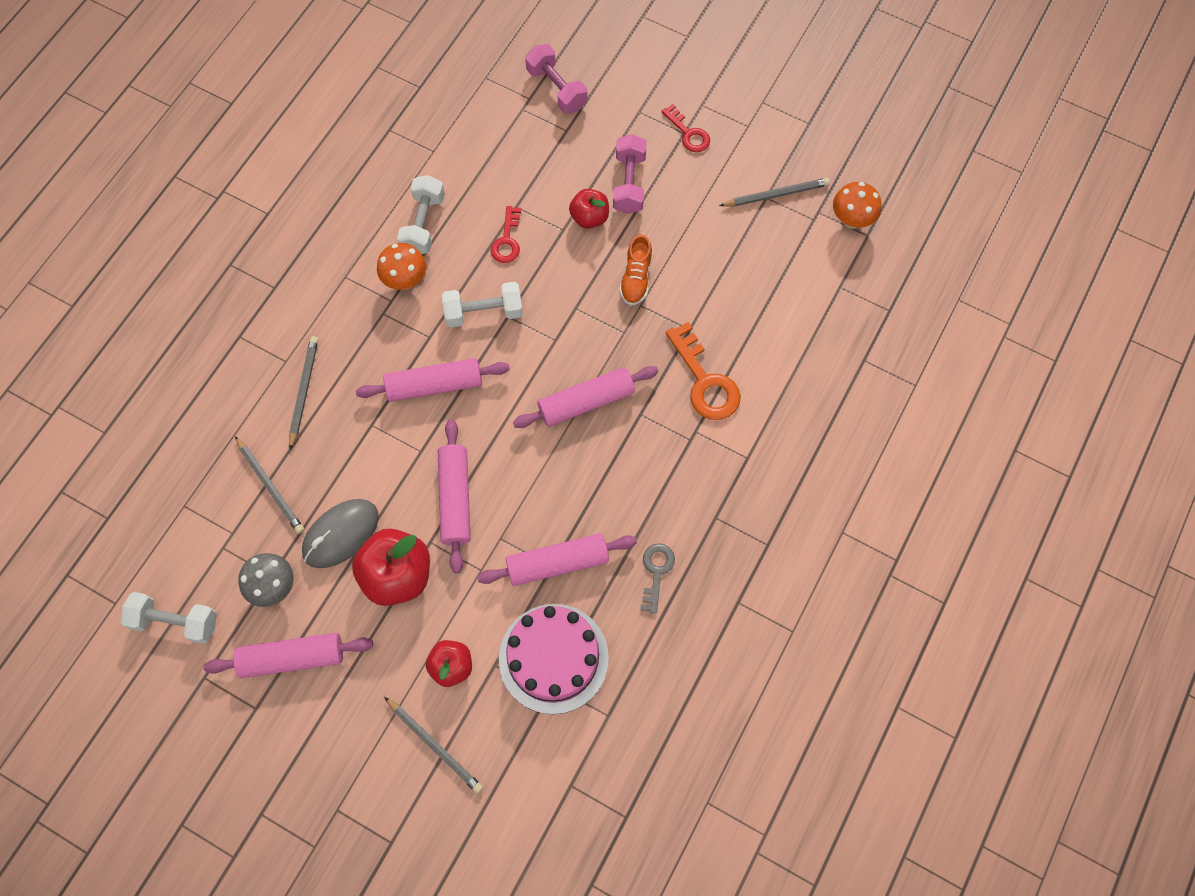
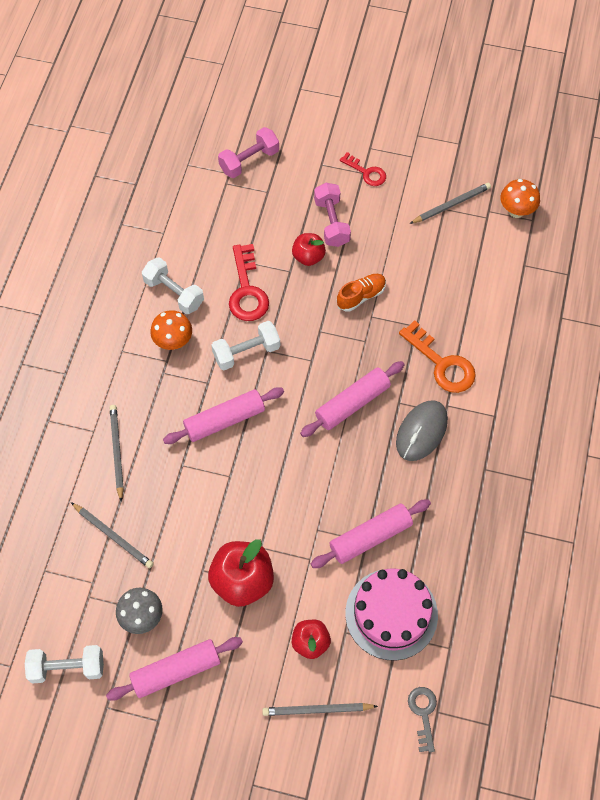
camera: 15 degrees left, 5 degrees down
grey mouse [302,499,379,568] -> grey mouse moved to [396,401,448,461]
grey pencil [384,697,483,794] -> grey pencil turned 150 degrees clockwise [262,703,378,716]
white dumbbell [397,175,445,254] -> white dumbbell turned 45 degrees counterclockwise [142,257,204,314]
pink rolling pin [438,419,471,573] -> none
red key [491,206,521,263] -> red key [229,244,269,321], size x1.64
pink dumbbell [525,44,588,113] -> pink dumbbell turned 75 degrees counterclockwise [218,127,279,178]
orange shoe [619,234,652,306] -> orange shoe turned 120 degrees counterclockwise [337,274,386,312]
grey key [640,543,675,614] -> grey key moved to [408,687,437,752]

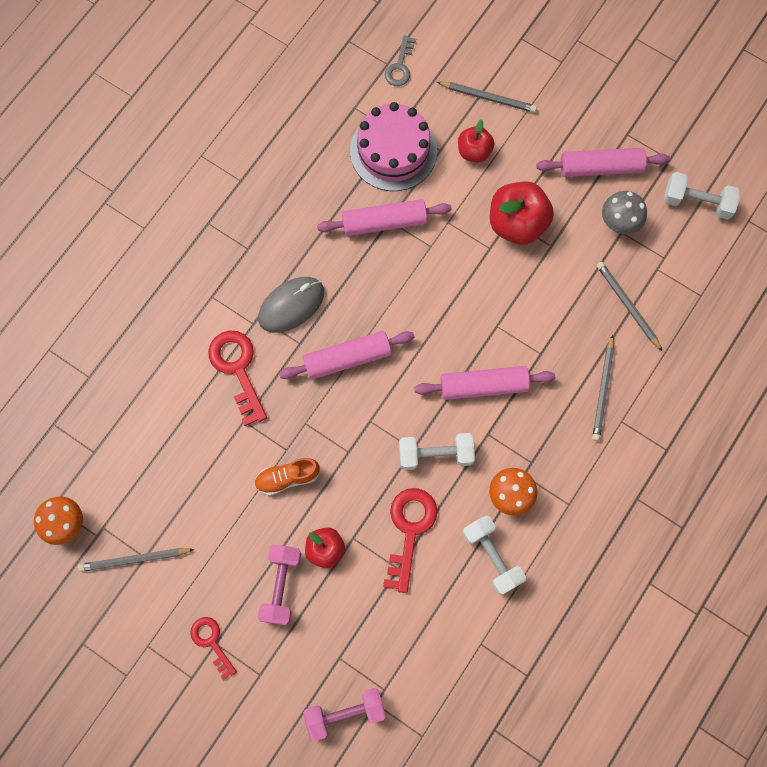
camera: 160 degrees left, 10 degrees up
orange key [399,320,476,393] -> red key [208,330,267,426]

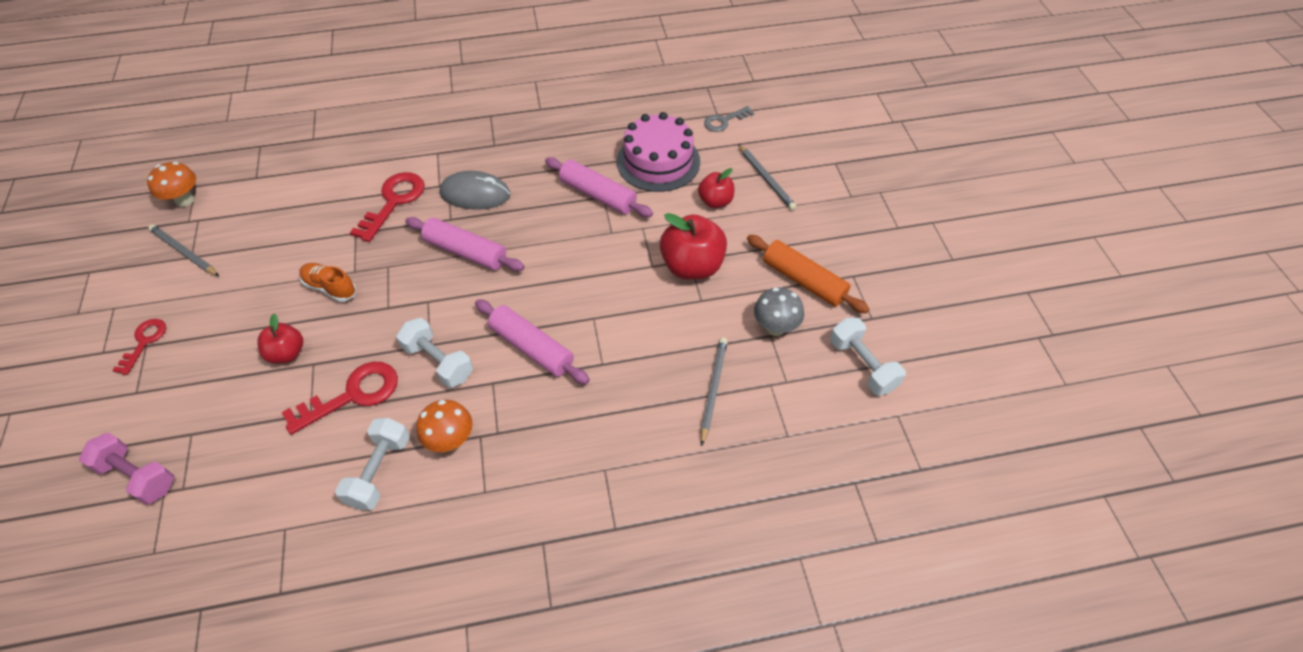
camera: 45 degrees right, 20 degrees down
pink dumbbell [258,545,301,626] -> none
pink rolling pin [536,148,670,177] -> orange rolling pin [747,235,869,313]
grey pencil [592,335,614,441] -> none

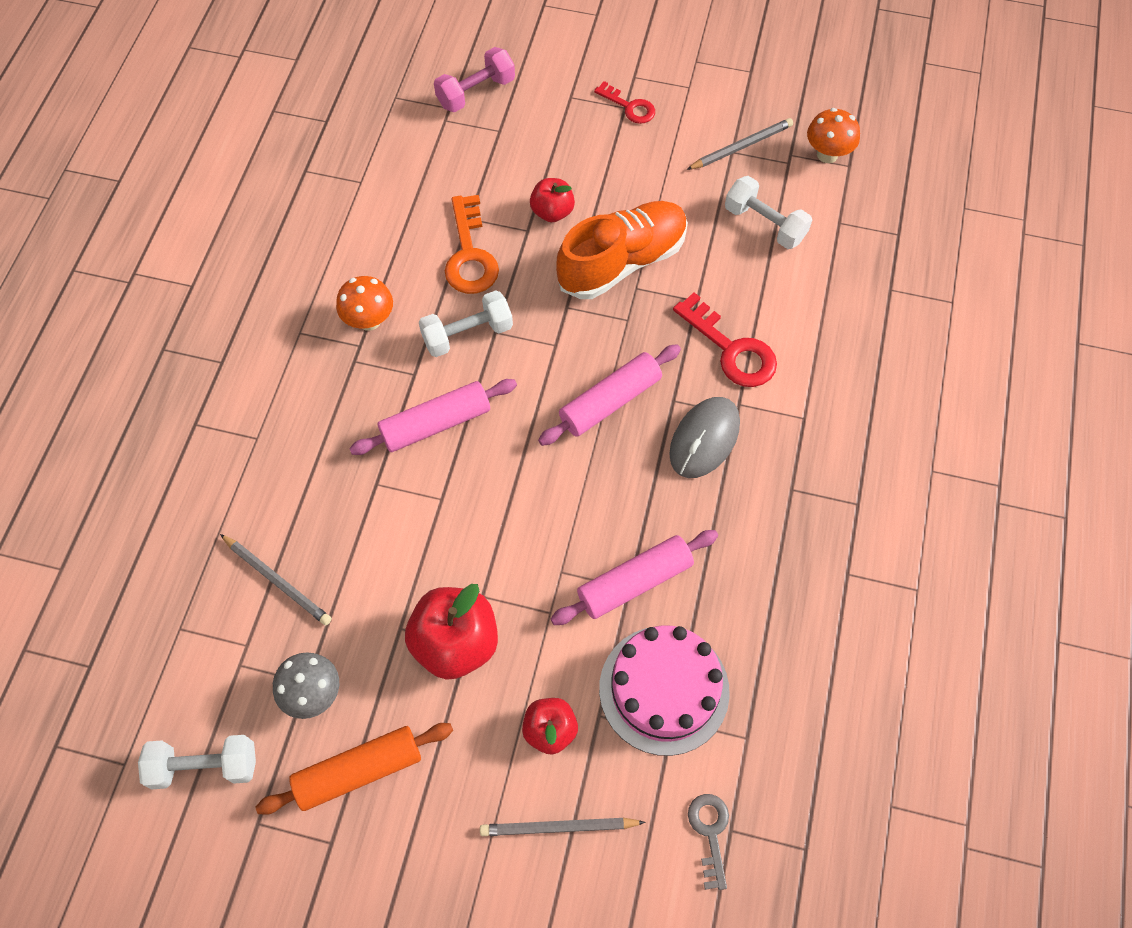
camera: 115 degrees right, 10 degrees up
red key [282,362,398,435] -> orange key [445,195,499,294]
orange shoe [299,263,357,302] -> orange shoe [556,201,688,299], size x1.95
white dumbbell [335,418,410,510] -> white dumbbell moved to [725,176,812,249]

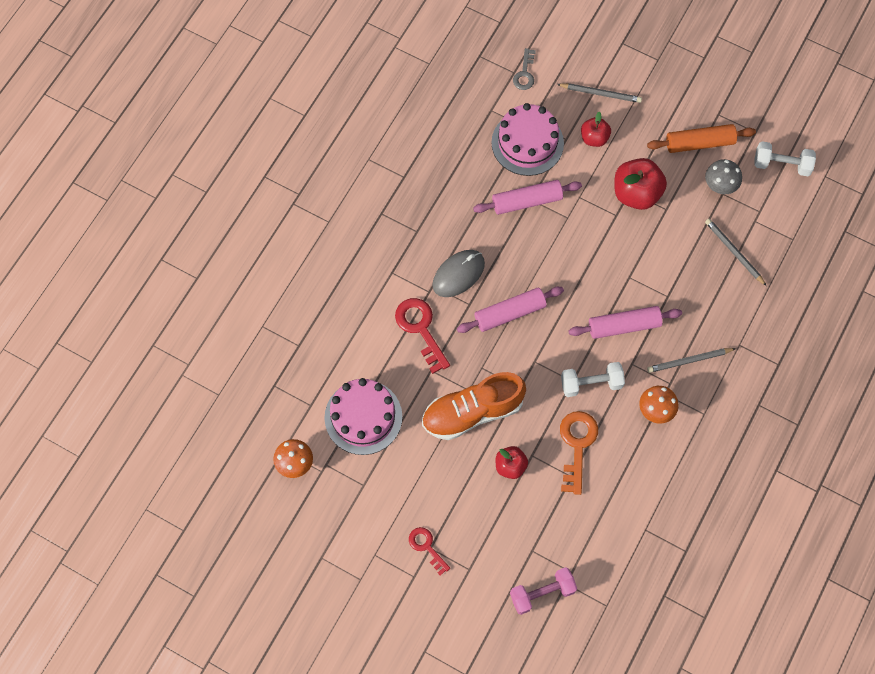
camera: 165 degrees left, 5 degrees up
grey pencil [686,118,793,170] -> grey pencil moved to [647,348,736,373]
white dumbbell [725,176,812,249] -> pink cake [324,378,402,455]

